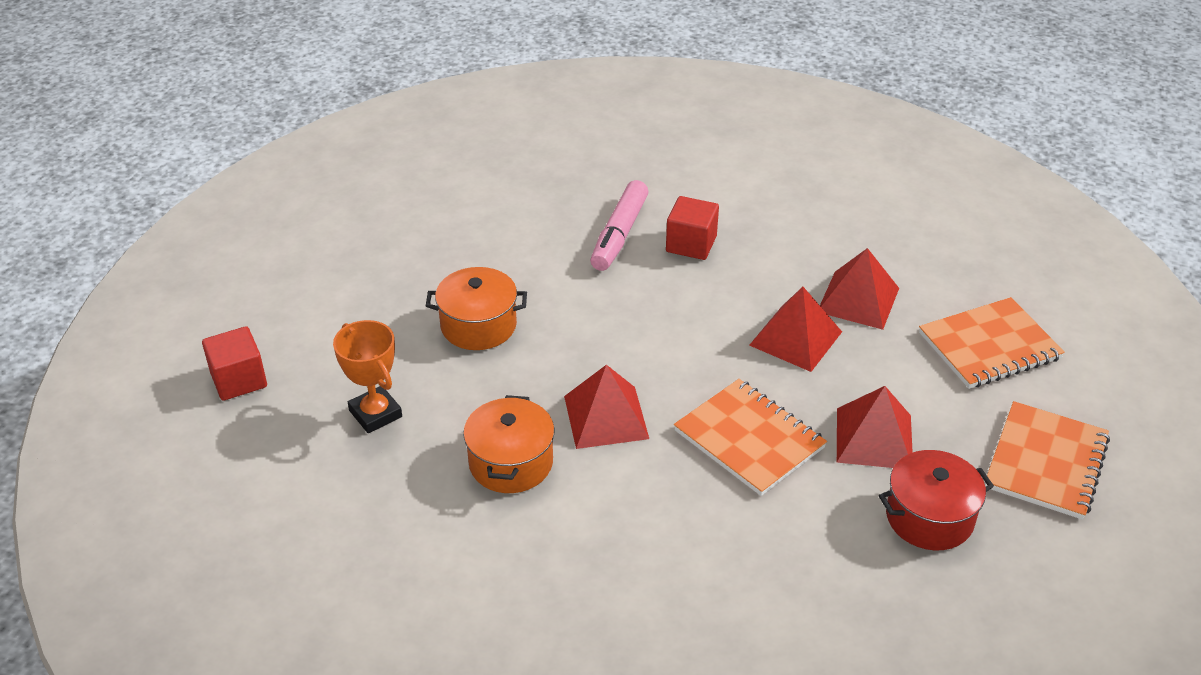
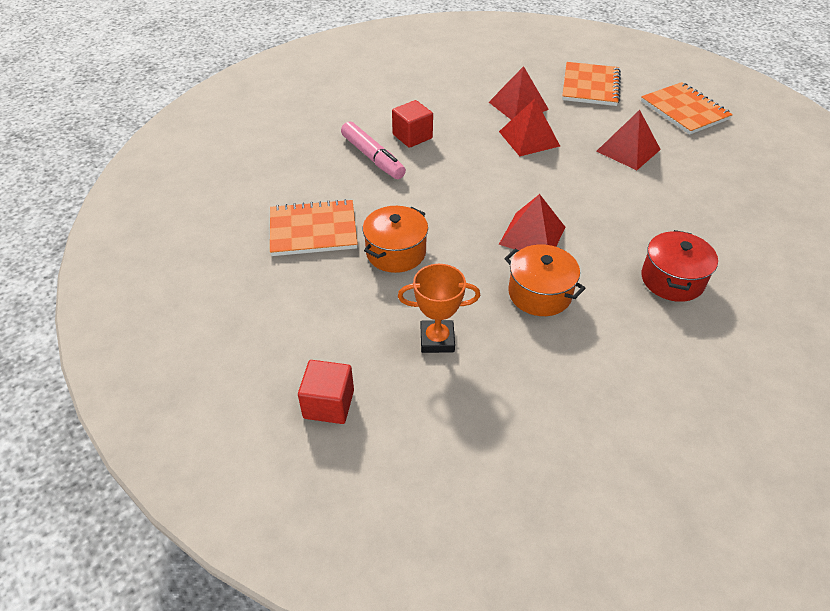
camera: 55 degrees left, 5 degrees up
orange notebook [674,379,827,496] -> orange notebook moved to [270,199,358,256]
red pot [879,450,994,550] -> red pot moved to [641,230,718,302]

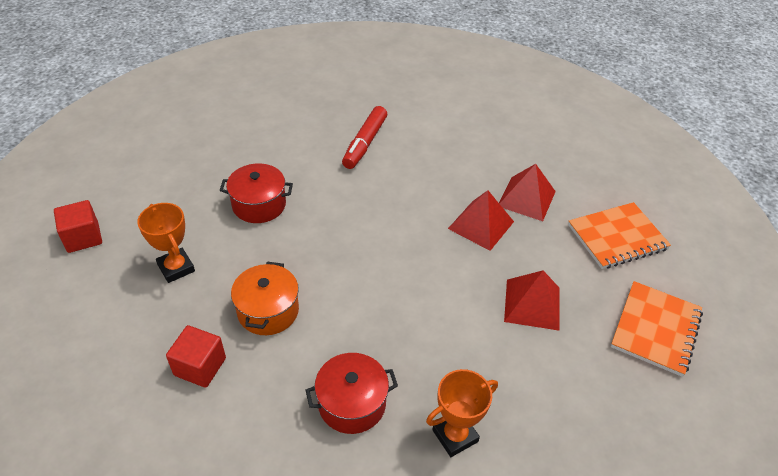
camera: 55 degrees right, 0 degrees up
orange notebook [270,199,358,256] -> none
pink marker [341,121,406,179] -> red marker [342,106,387,169]
orange pot [363,206,428,273] -> red pot [220,164,293,223]
red cube [392,100,433,148] -> red cube moved to [166,325,226,388]
red pyramid [499,194,565,250] -> none
none -> orange trophy [426,369,498,457]

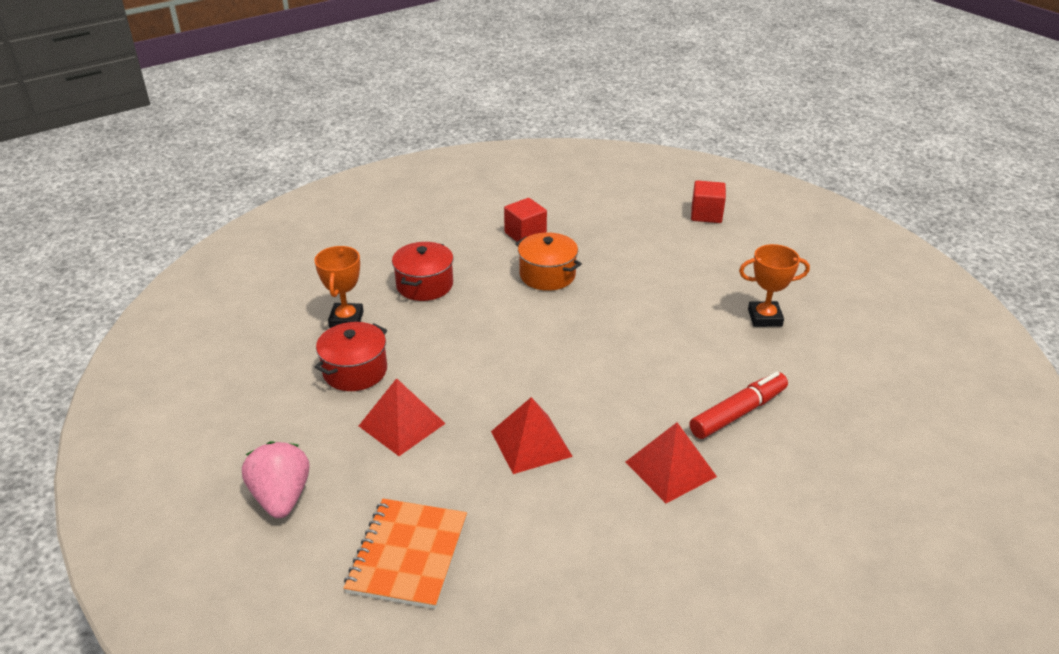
camera: 125 degrees right, 10 degrees down
orange trophy [137,203,195,283] -> orange trophy moved to [739,244,810,327]
red pot [220,164,293,223] -> red pot moved to [315,322,387,391]
red marker [342,106,387,169] -> red marker turned 90 degrees clockwise [690,372,788,439]
red pyramid [499,164,556,221] -> red pyramid moved to [626,423,717,503]
orange notebook [611,281,703,377] -> pink strawberry [242,441,310,518]

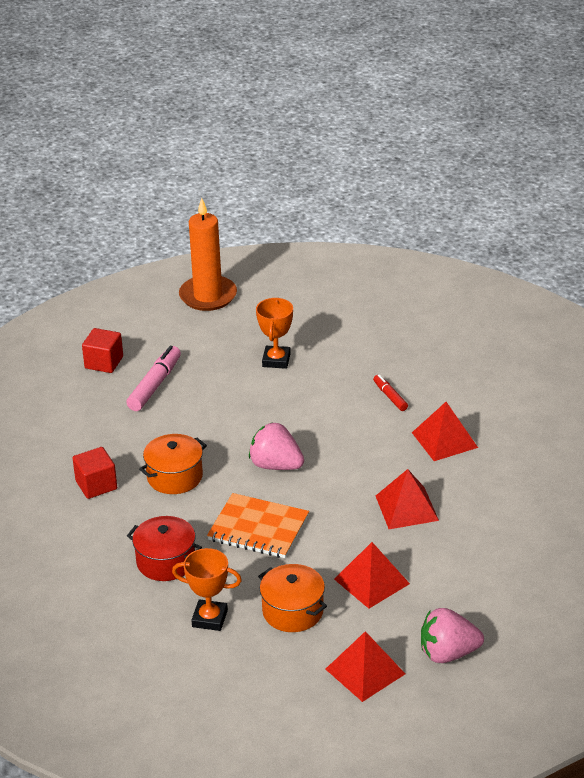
camera: 80 degrees left, 0 degrees up
red pot [315,322,387,391] -> orange pot [258,564,327,632]
orange notebook [344,499,467,609] -> orange notebook moved to [207,493,309,558]
red marker [690,372,788,439] -> red marker [373,375,408,411], size x0.57
none -> pink marker [126,346,181,411]
none -> orange candle [179,198,237,311]
none -> pink strawberry [249,423,304,470]
none -> red pyramid [325,631,405,702]

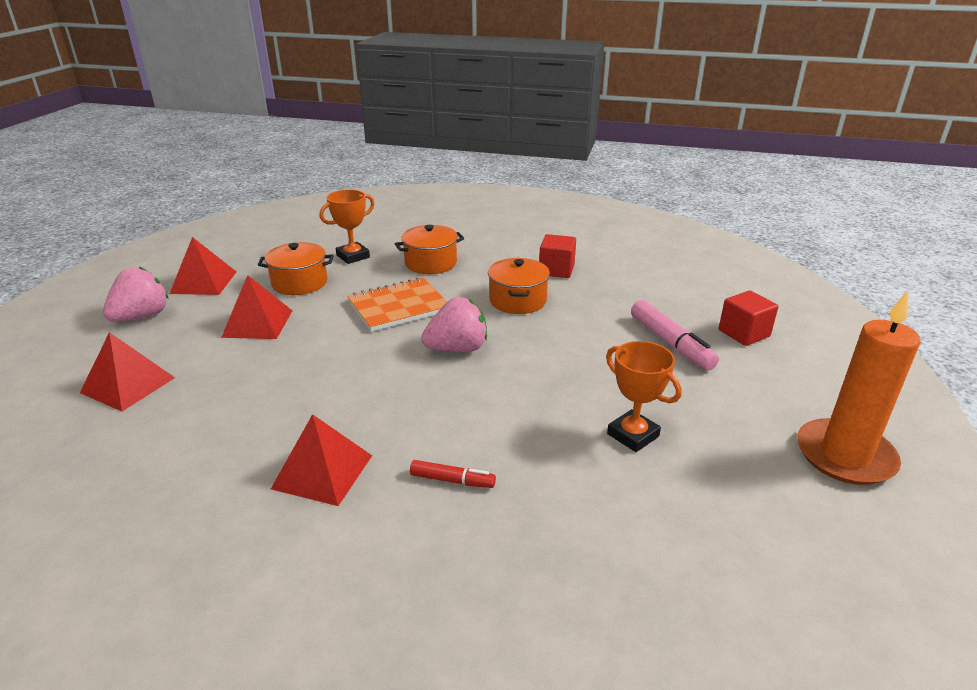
camera: 130 degrees right, 5 degrees down
red pot [127,516,202,581] -> orange pot [395,225,464,274]
red pyramid [376,469,439,529] -> red pyramid moved to [80,332,175,411]

